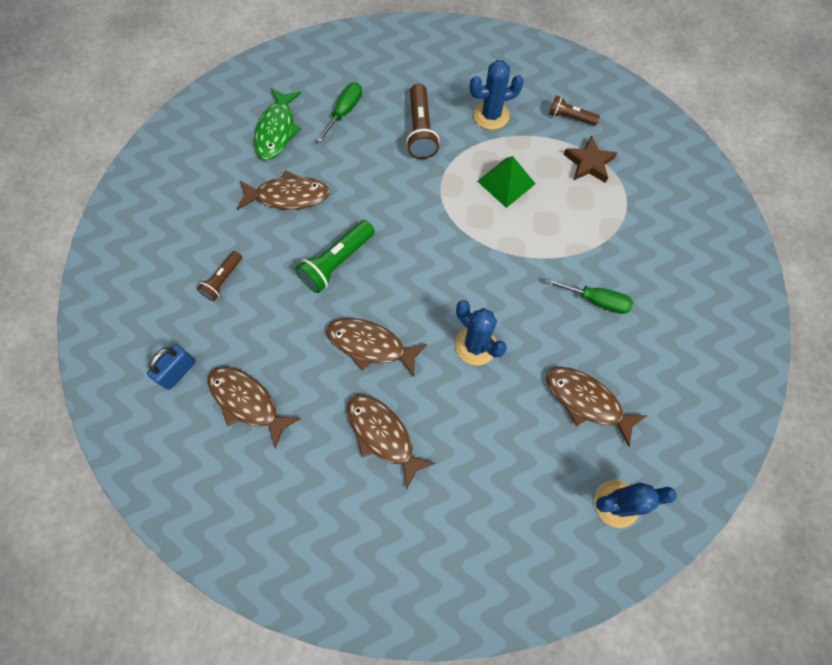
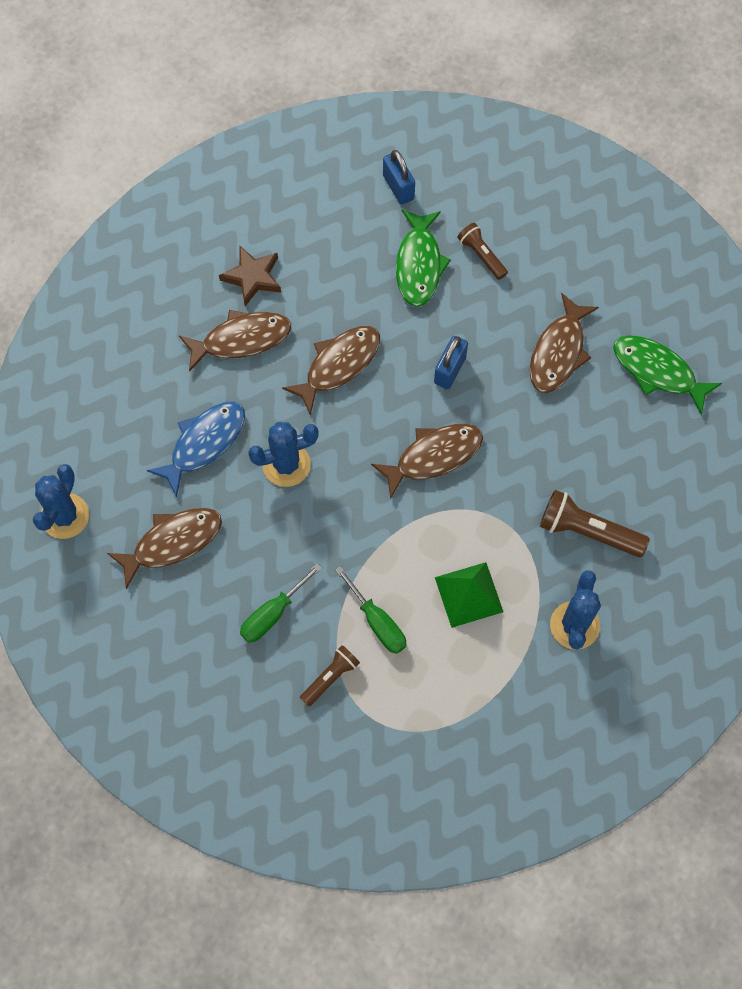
camera: 115 degrees right, 0 degrees up
brown fish [208,366,301,449] -> brown fish moved to [371,424,483,499]
green flashlight [295,220,375,293] -> blue padlock [434,336,468,389]
green screwdriver [316,82,362,143] -> green screwdriver moved to [335,566,406,654]
brown flashlight [549,95,600,125] -> brown flashlight moved to [300,645,360,707]
brown star [564,135,617,183] -> brown star moved to [219,246,281,306]
none -> blue fish [147,401,245,497]
none -> green fish [396,210,451,307]

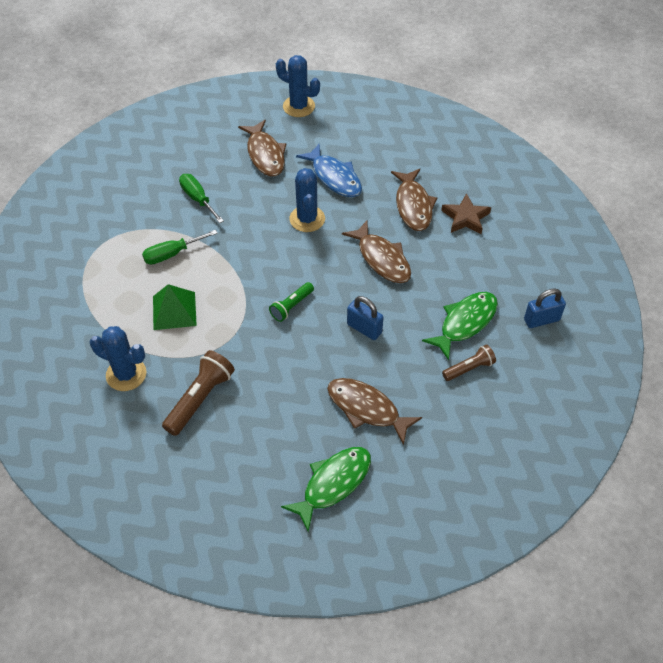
camera: 100 degrees right, 15 degrees down
brown flashlight [300,645,360,707] -> none
brown fish [371,424,483,499] -> green flashlight [269,282,314,322]
green fish [396,210,451,307] -> green fish turned 120 degrees clockwise [422,292,498,361]

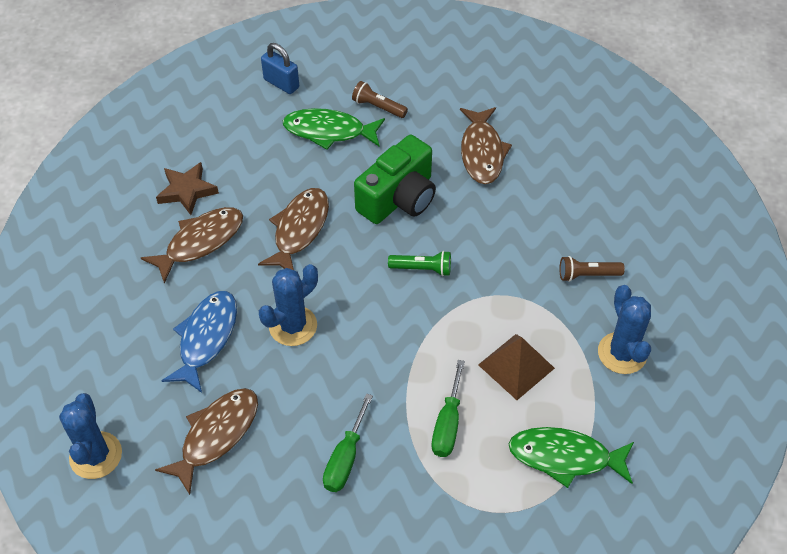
camera: 125 degrees left, 0 degrees up
green screwdriver [142,230,218,265] -> green screwdriver turned 75 degrees clockwise [432,360,465,457]
green pyramid [153,284,197,330] -> brown pyramid [478,334,555,400]
brown flashlight [162,350,235,436] -> brown flashlight [559,256,625,282], size x0.62
green fish [281,447,371,532] -> green fish moved to [509,427,634,488]
blue padlock [347,296,384,340] -> green camera [354,135,436,224]

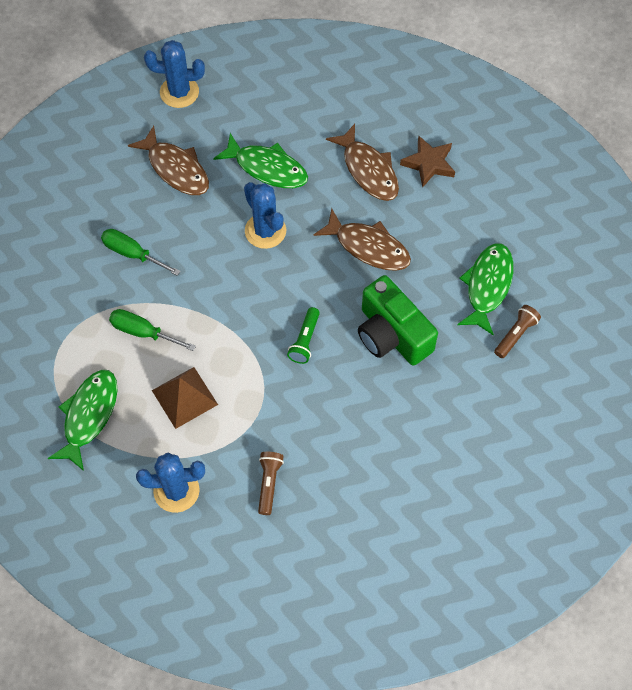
camera: 100 degrees right, 10 degrees up
blue fish [162,291,237,393] -> green fish [213,133,308,188]
blue padlock [261,43,299,94] -> none
brown fish [460,107,512,184] -> none

